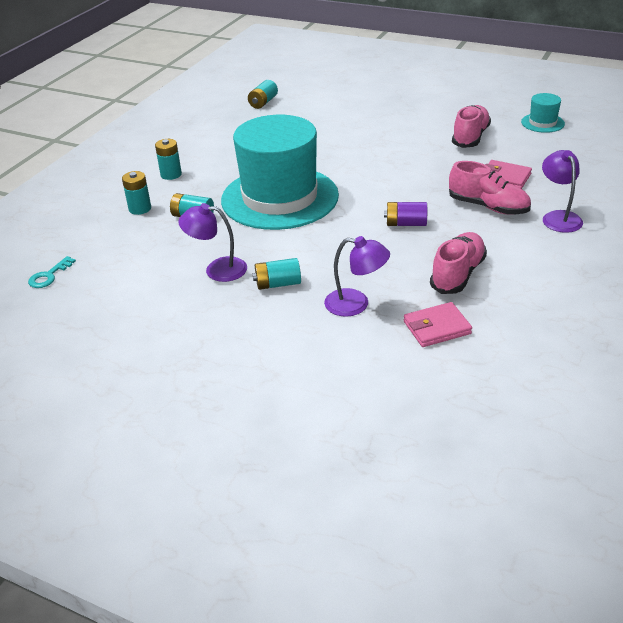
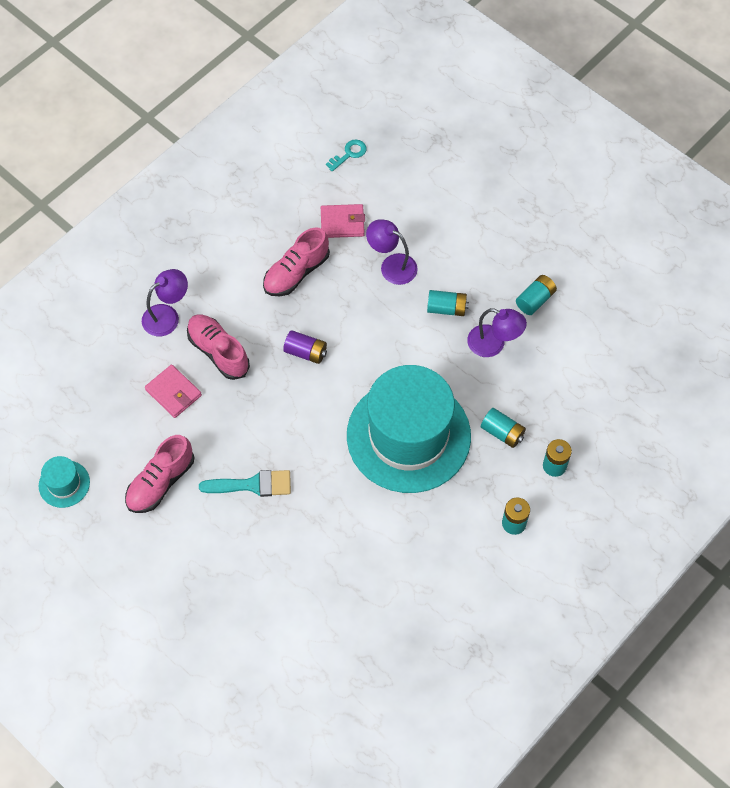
camera: 165 degrees left, 25 degrees up
turquoise key [28,256,76,288] -> turquoise key moved to [326,140,367,172]
turquoise battery [248,80,278,109] -> turquoise battery moved to [516,275,557,315]
purple lamp [542,150,583,233] -> purple lamp turned 135 degrees counterclockwise [142,269,188,336]
none -> turquoise brush [199,470,291,497]

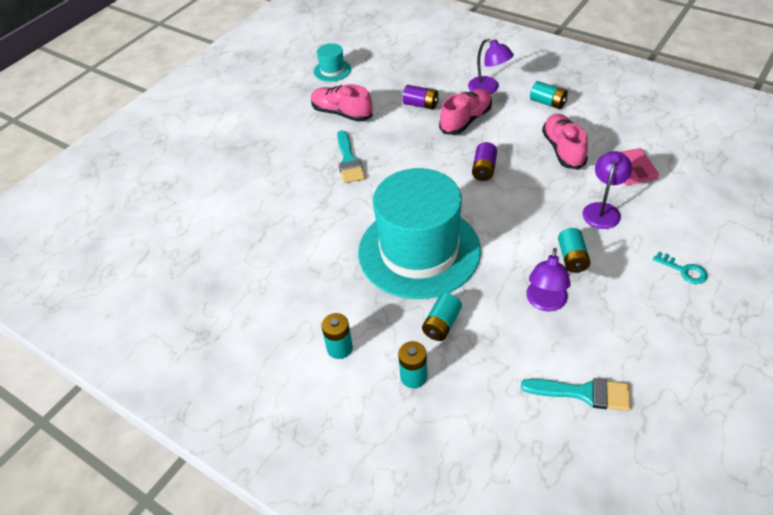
camera: 85 degrees right, 15 degrees down
pink wallet [145,364,202,418] -> purple battery [402,85,439,109]
pink shoe [263,227,330,296] -> pink shoe turned 45 degrees clockwise [542,114,588,169]
turquoise key [326,140,367,172] -> turquoise key moved to [653,252,708,284]
turquoise battery [516,275,557,315] -> turquoise battery moved to [530,81,568,109]
none -> turquoise brush [521,378,631,411]

